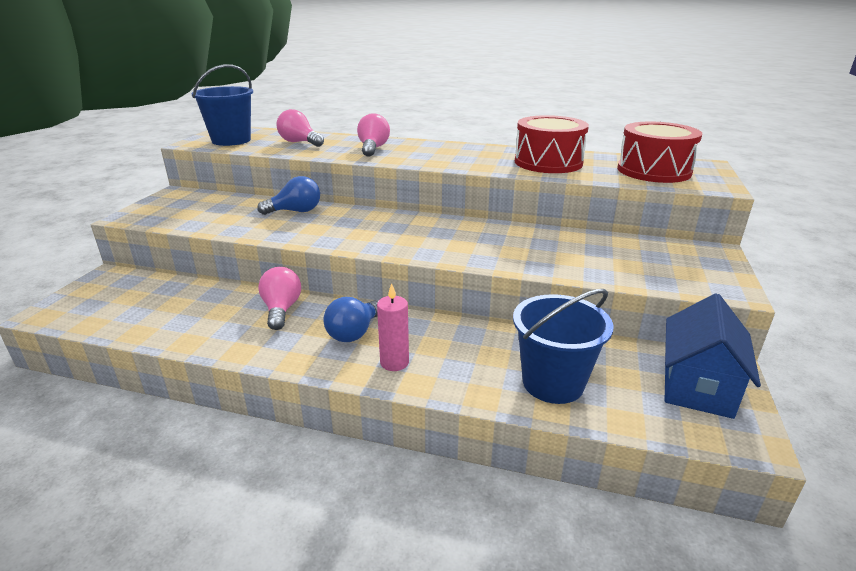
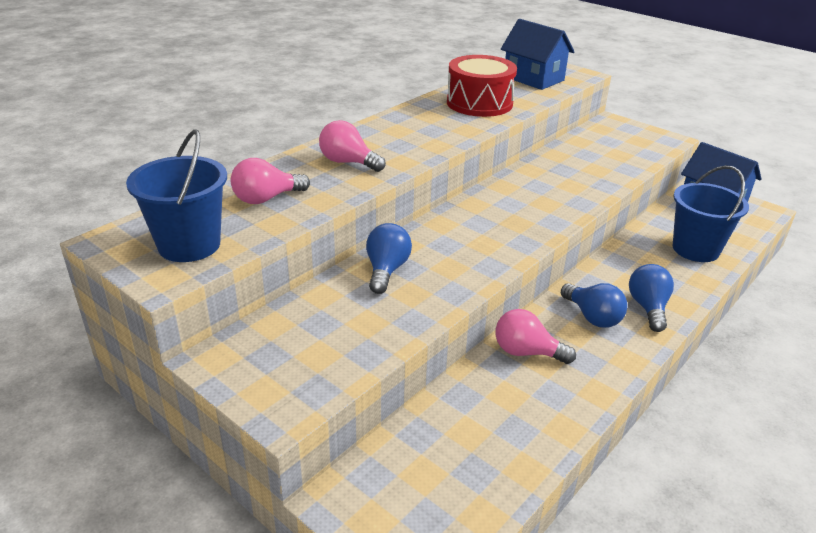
camera: 65 degrees left, 5 degrees up
pink candle [377,283,409,371] -> blue light bulb [629,264,674,332]
red drum [617,122,702,183] -> blue house [501,19,574,90]

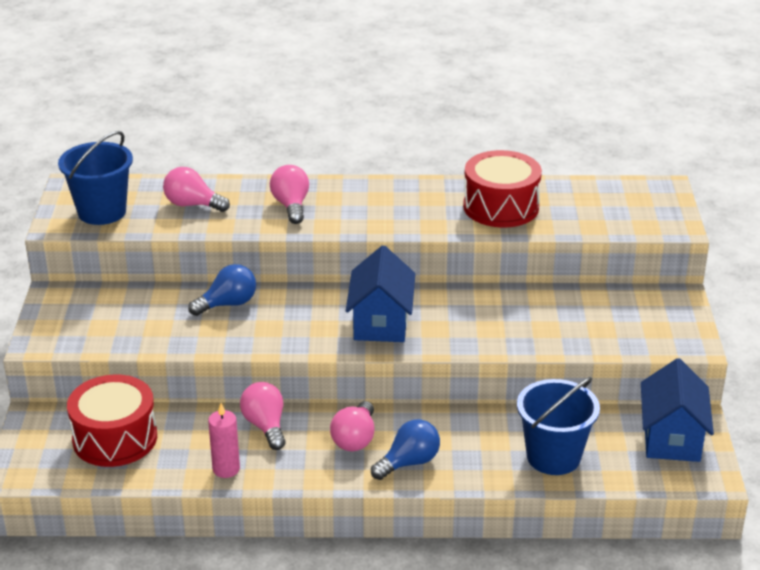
camera: 50 degrees right, 0 degrees up
blue house [501,19,574,90] -> blue house moved to [346,245,416,342]
blue light bulb [561,283,627,328] -> pink light bulb [330,401,374,451]
none -> red drum [67,374,157,467]
none -> pink candle [208,403,240,478]

